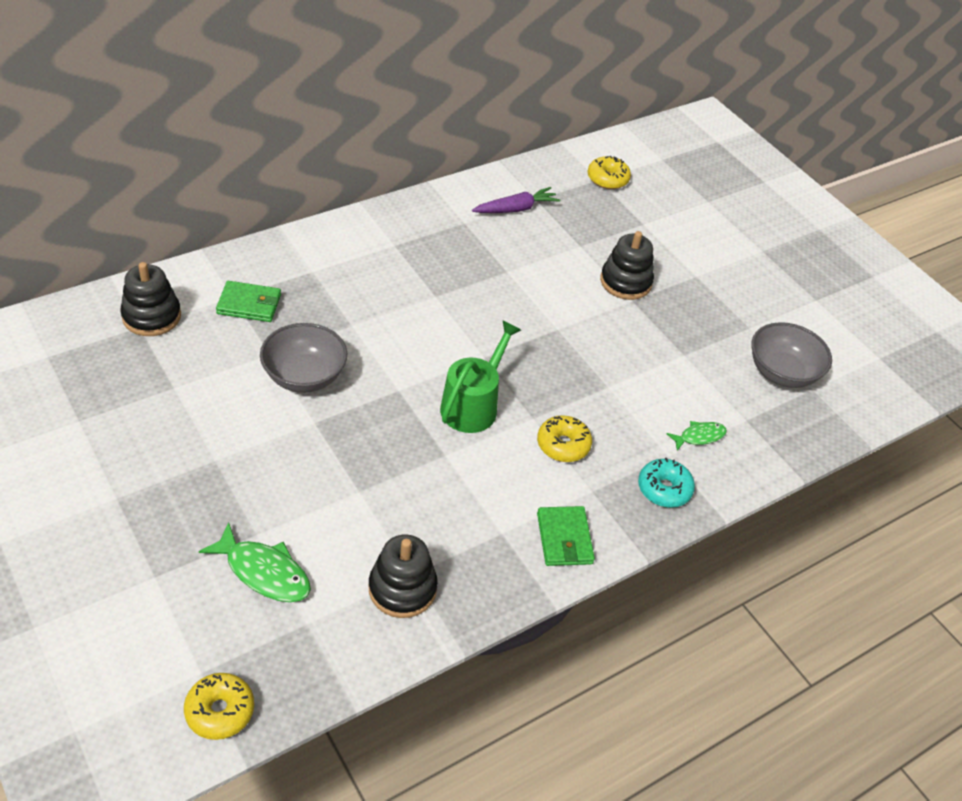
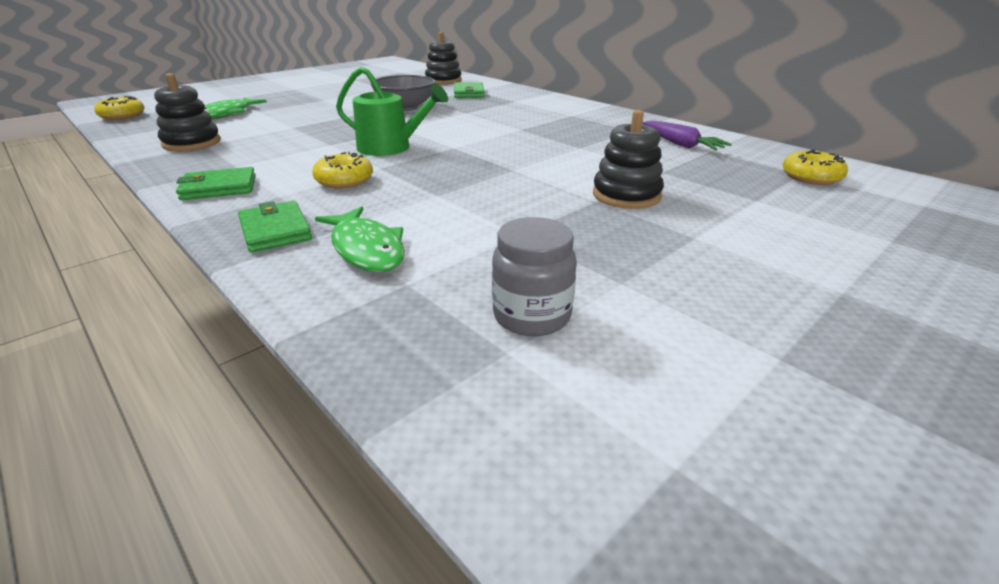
camera: 85 degrees right, 15 degrees down
turquoise donut [638,458,695,508] -> green wallet [238,201,312,252]
green fish [667,421,727,451] -> green fish [315,206,405,272], size x1.68
grey bowl [752,322,832,388] -> grey jar [492,217,577,336]

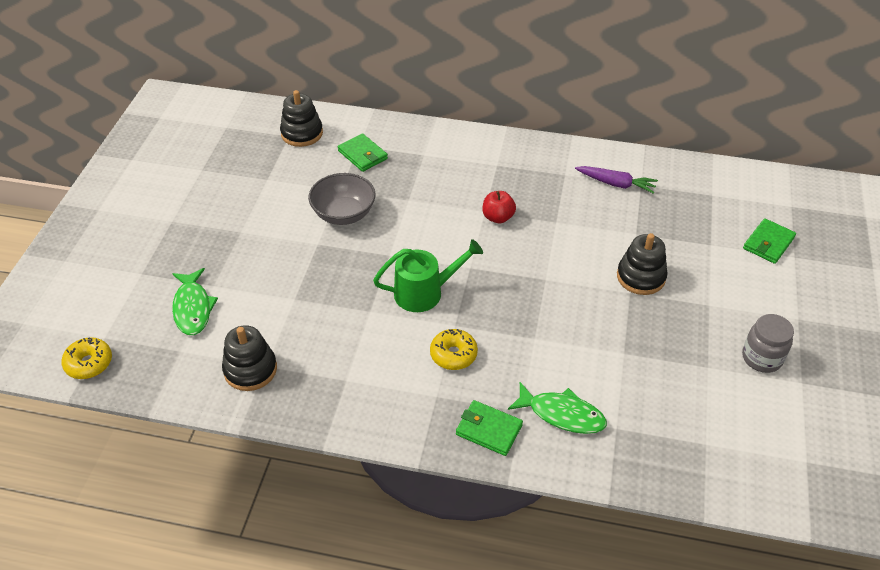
camera: 35 degrees left, 15 degrees up
green wallet [176,167,256,200] -> green wallet moved to [743,218,796,264]
grey jar [492,217,577,336] -> grey jar moved to [742,314,794,373]
yellow donut [782,149,848,185] -> none
none -> red apple [482,191,516,223]

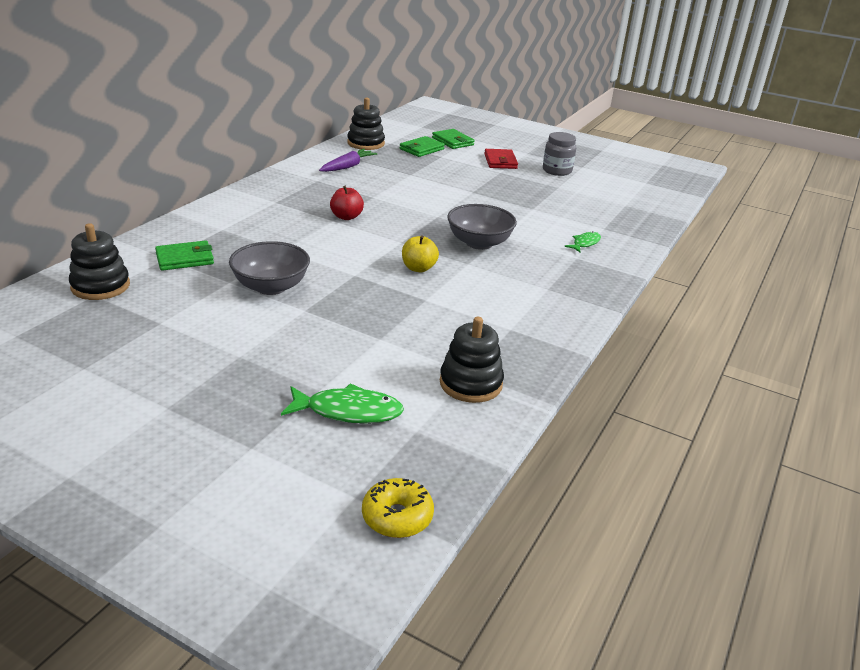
camera: 75 degrees left, 15 degrees down
green watering can [373,239,483,312] -> yellow apple [402,235,439,272]
yellow donut [430,329,478,370] -> none
green wallet [456,400,523,456] -> green wallet moved to [400,136,445,157]
green fish [508,382,607,434] -> green fish [565,231,601,252], size x0.60
black stacking toy [617,233,668,295] -> black stacking toy moved to [347,98,385,150]
none -> grey bowl [447,204,517,250]
none -> red wallet [484,149,518,169]

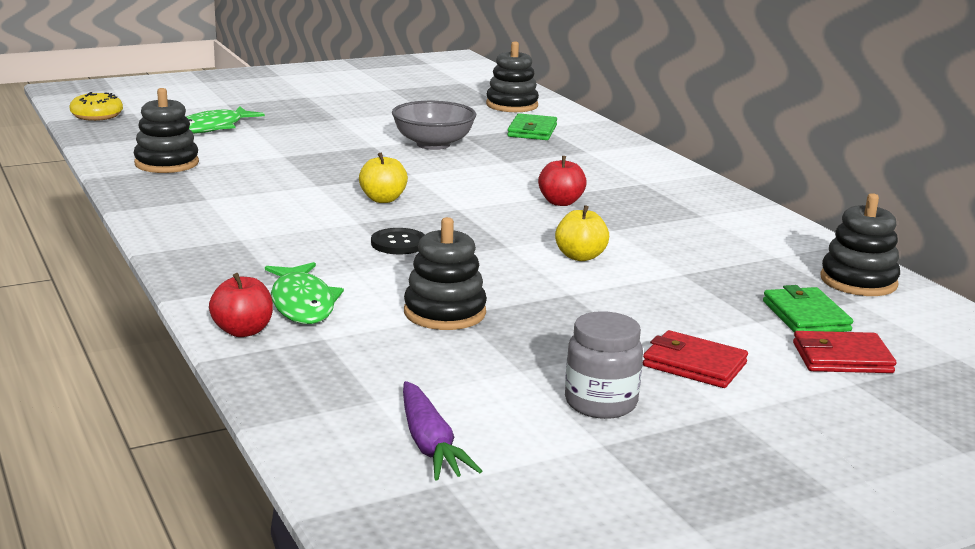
camera: 125 degrees right, 10 degrees down
purple carrot [319,149,377,172] -> purple carrot moved to [403,381,482,480]
green wallet [432,129,475,149] -> red wallet [793,331,896,373]
grey bowl [447,204,517,250] -> black button [371,228,425,254]
green fish [565,231,601,252] -> green fish [265,262,344,324], size x1.68
none -> red apple [209,273,273,337]
none -> black stacking toy [404,217,487,330]
none -> yellow apple [555,205,609,261]

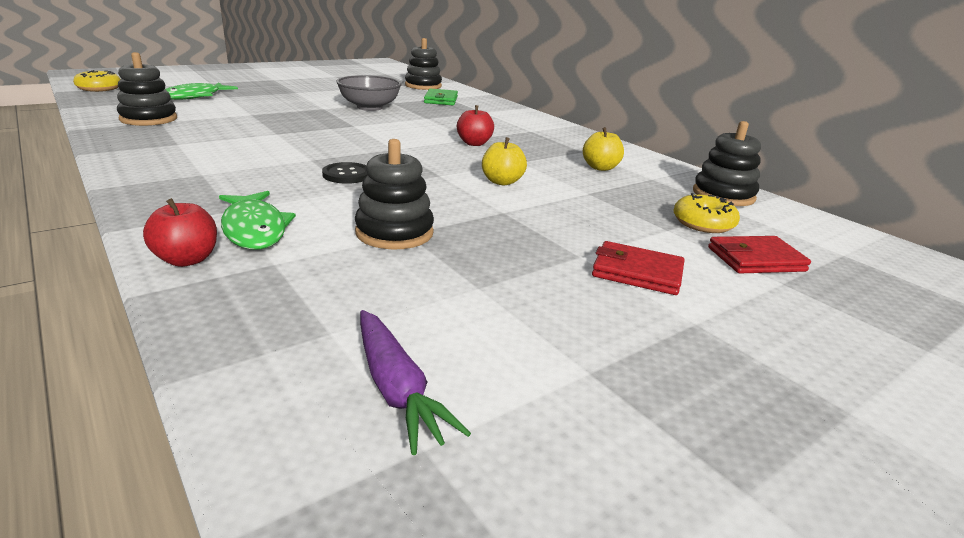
camera: 10 degrees left, 5 degrees up
yellow apple [359,152,408,203] -> yellow apple moved to [583,127,624,171]
grey jar [565,311,643,419] -> none
green wallet [763,285,853,333] -> yellow donut [673,193,740,233]

